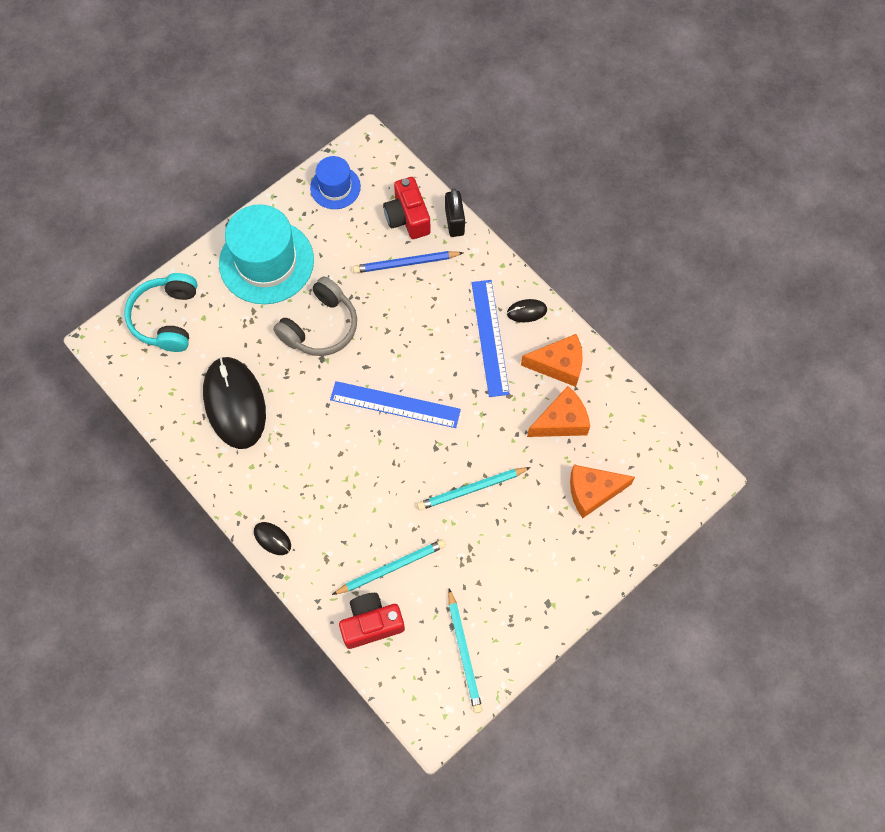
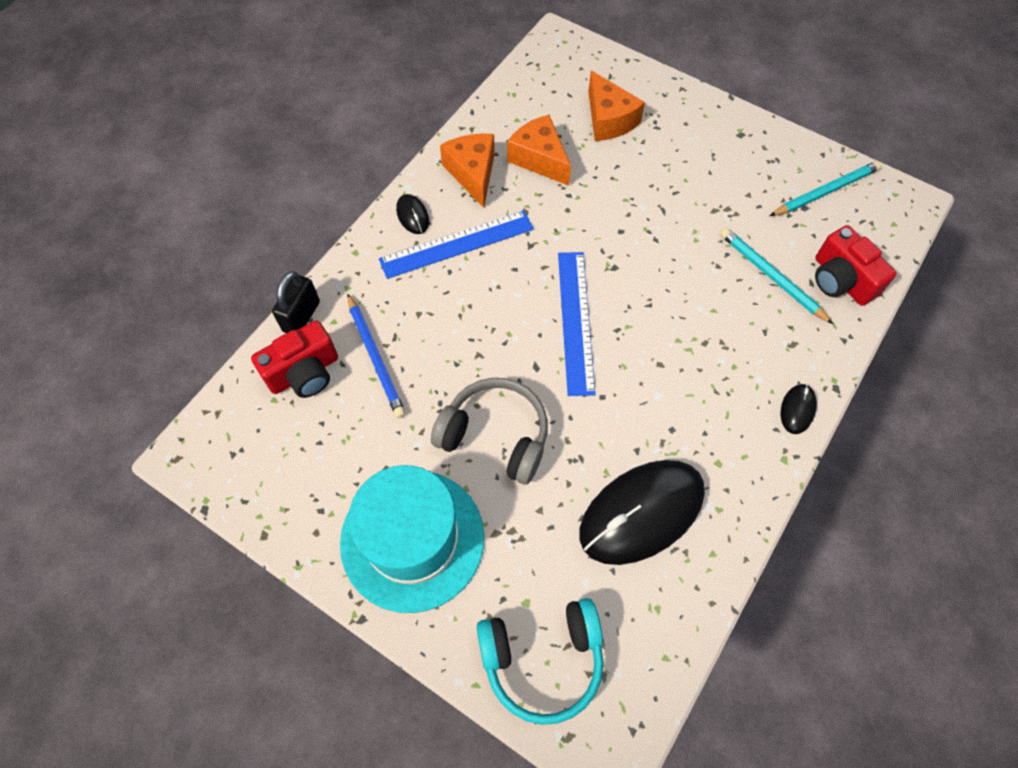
camera: 105 degrees left, 5 degrees down
blue hat [310,156,361,209] -> none
turquoise pencil [417,467,531,510] -> none
black padlock [445,189,465,237] -> black padlock turned 45 degrees counterclockwise [272,271,320,333]

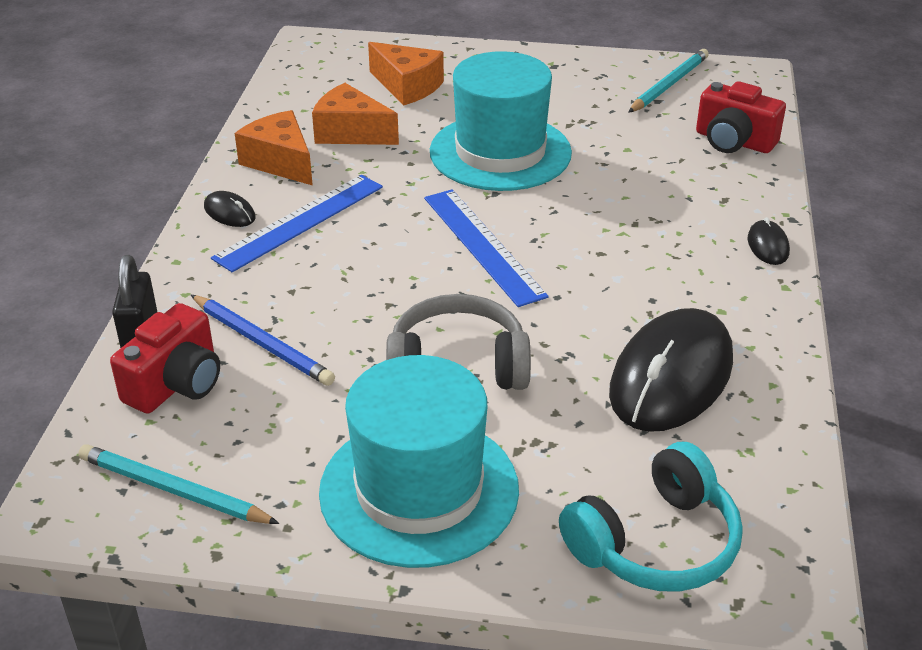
camera: 25 degrees left, 25 degrees down
turquoise pencil [720,228,833,324] -> turquoise pencil moved to [78,444,280,524]
none -> turquoise hat [430,51,572,191]

